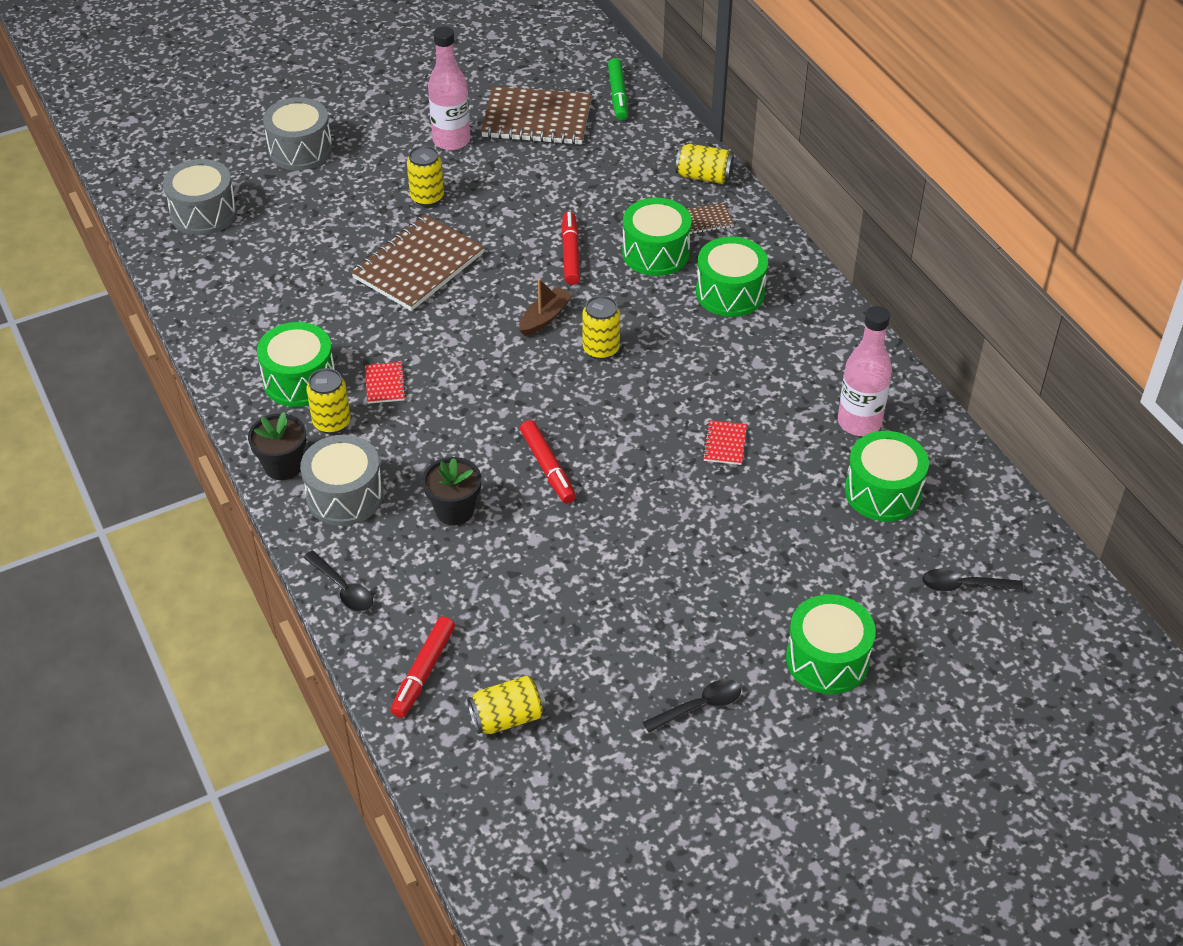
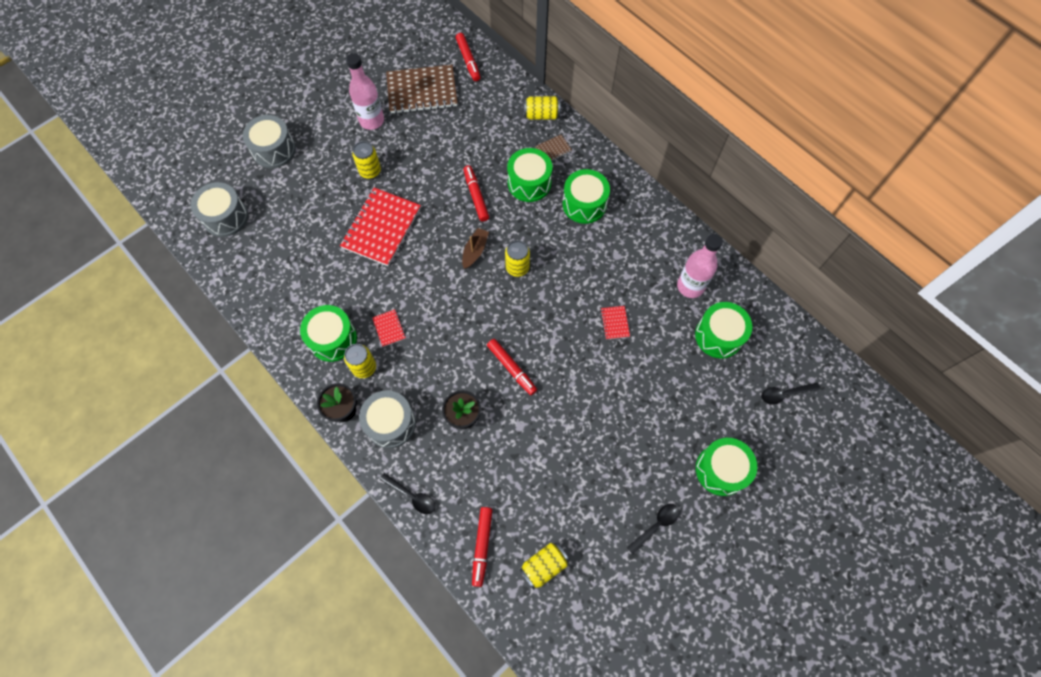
camera: 15 degrees left, 20 degrees up
brown notebook [351,214,485,311] -> red notebook [340,188,421,266]
green marker [608,58,628,120] -> red marker [456,33,481,81]

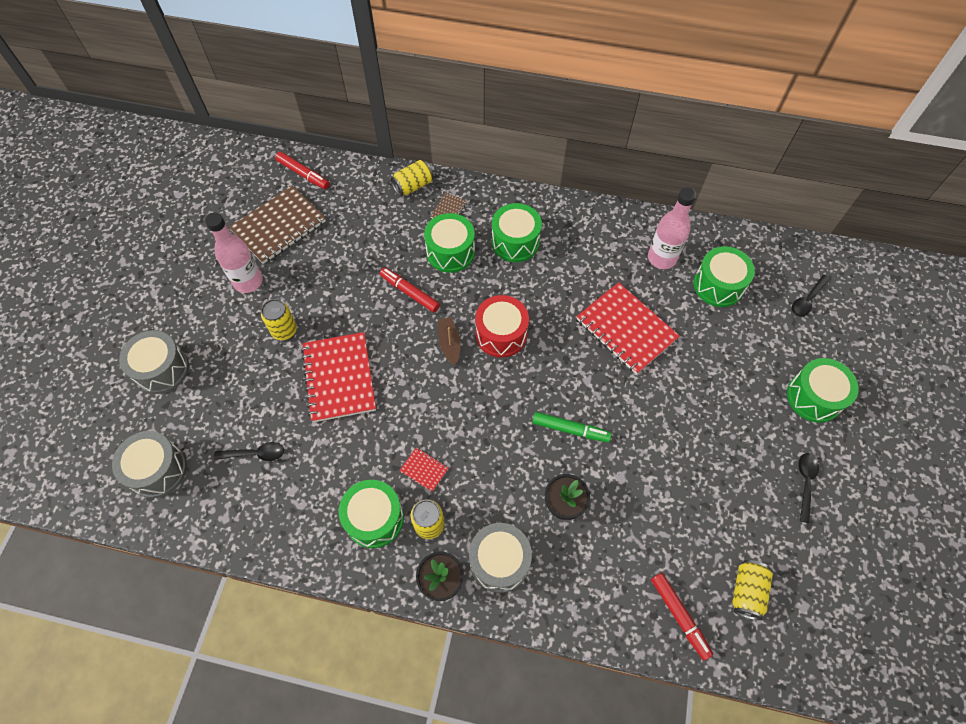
camera: 35 degrees left, 5 degrees down
black spoon [379,473,436,514] -> black spoon moved to [214,442,284,461]
red marker [487,339,537,395] -> green marker [532,412,612,442]
yellow can [505,240,530,277] -> red drum [475,295,529,358]
red notebook [600,306,630,339] -> red notebook [577,282,680,374], size x2.31

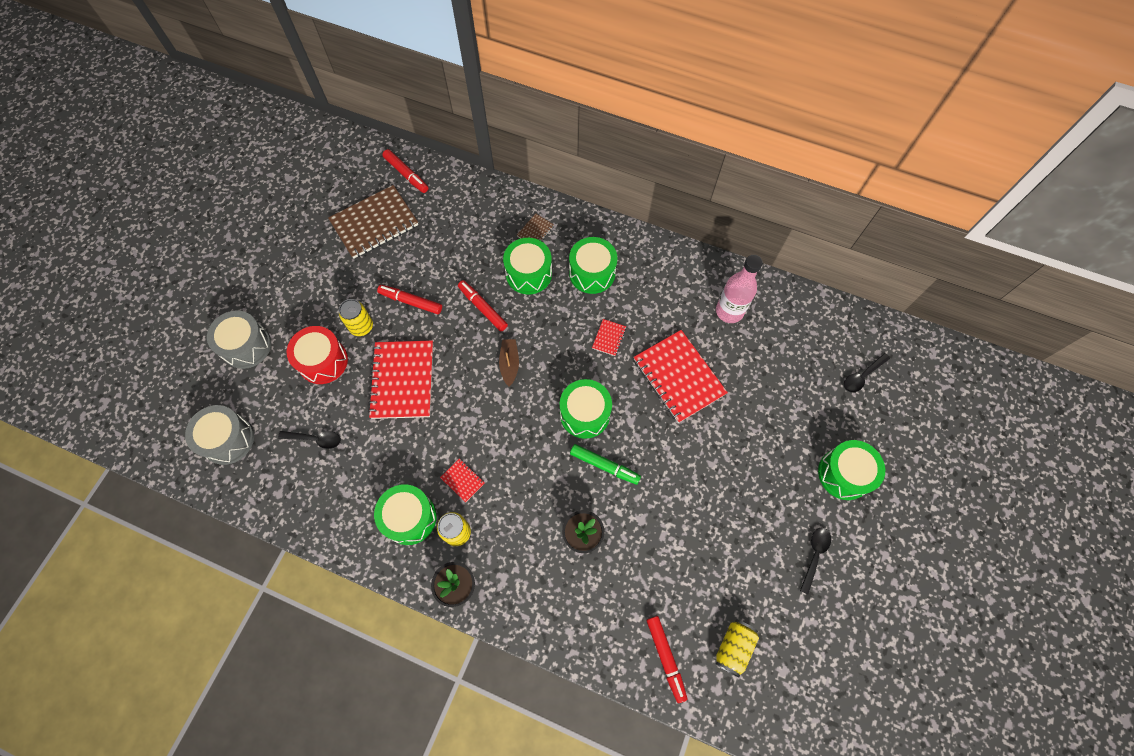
camera: 10 degrees right, 5 degrees up
pink bottle [205,213,262,293] -> none
yellow can [390,160,434,196] -> none
grey drum [469,523,532,593] -> none
red drum [475,295,529,358] -> red drum moved to [287,326,348,384]
green drum [693,246,755,307] -> green drum moved to [560,379,612,439]
none -> red marker [377,285,442,314]
none -> red notebook [592,319,626,356]

